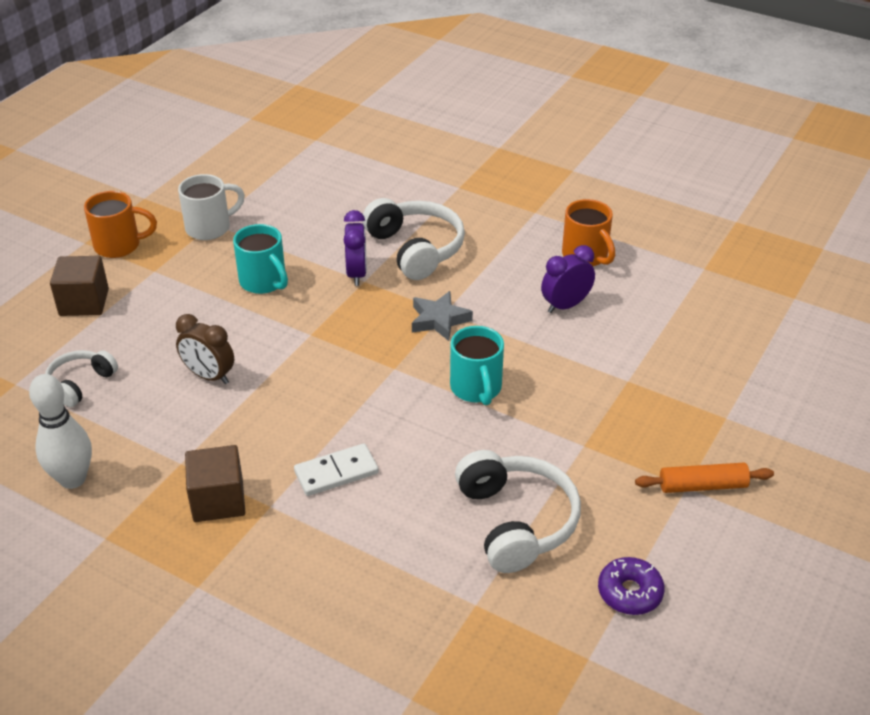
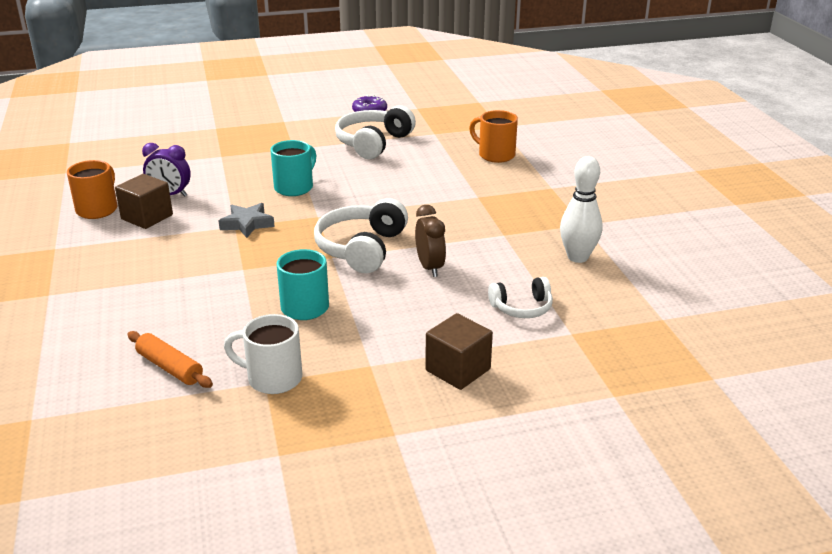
camera: 135 degrees left, 10 degrees down
orange mug [84,191,157,258] -> orange mug moved to [469,110,518,163]
brown cube [185,445,245,522] -> brown cube moved to [115,174,173,229]
white domino [294,443,379,496] -> none
purple clock [344,210,367,286] -> none
white headphones [362,198,465,280] -> white headphones moved to [314,198,408,273]
orange rolling pin [635,463,774,493] -> orange rolling pin moved to [127,331,213,388]

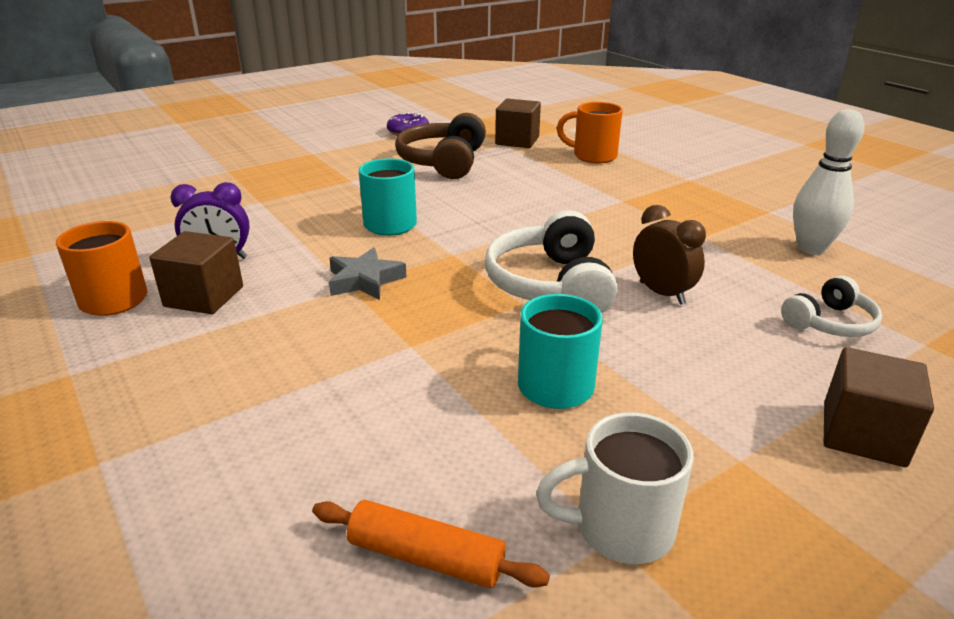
camera: 20 degrees left, 0 degrees up
white headphones [335,105,416,159] -> brown headphones [395,113,486,179]
none -> brown cube [495,99,541,148]

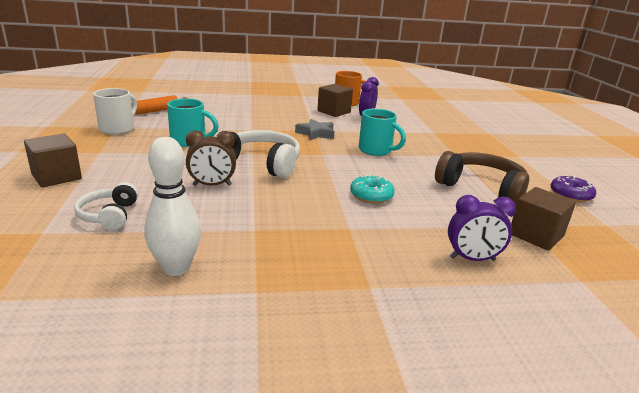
camera: 115 degrees right, 5 degrees down
orange mug [557,102,623,163] -> purple clock [448,195,516,261]
none -> turquoise donut [350,174,395,204]

